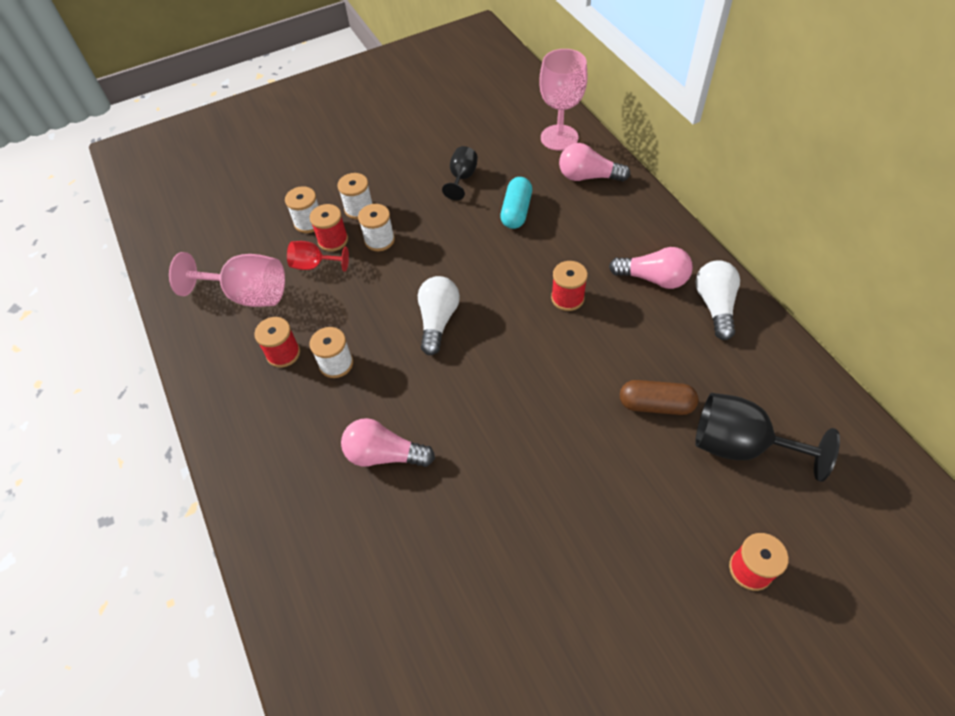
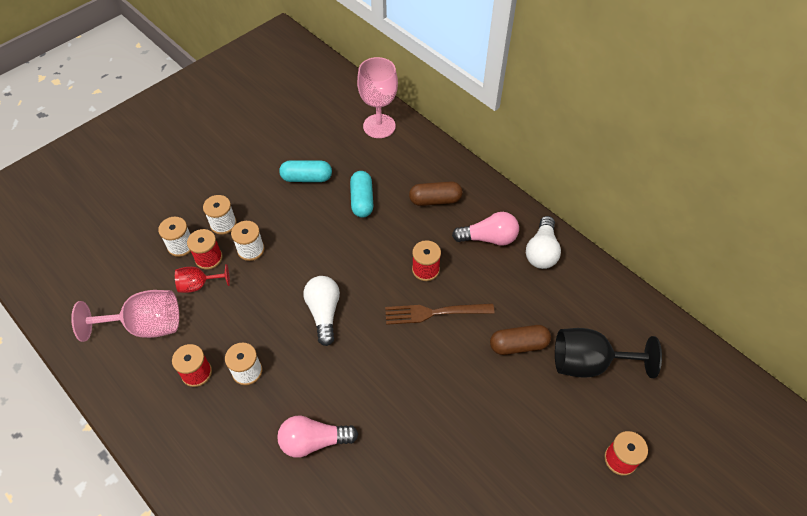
camera: 20 degrees left, 0 degrees up
black goblet [442,146,478,200] -> turquoise capsule [279,160,332,182]
pink light bulb [559,143,630,182] -> none
white light bulb [695,260,740,340] -> white light bulb turned 150 degrees counterclockwise [526,216,561,269]
none -> brown fork [385,303,495,325]
none -> brown capsule [409,181,463,206]

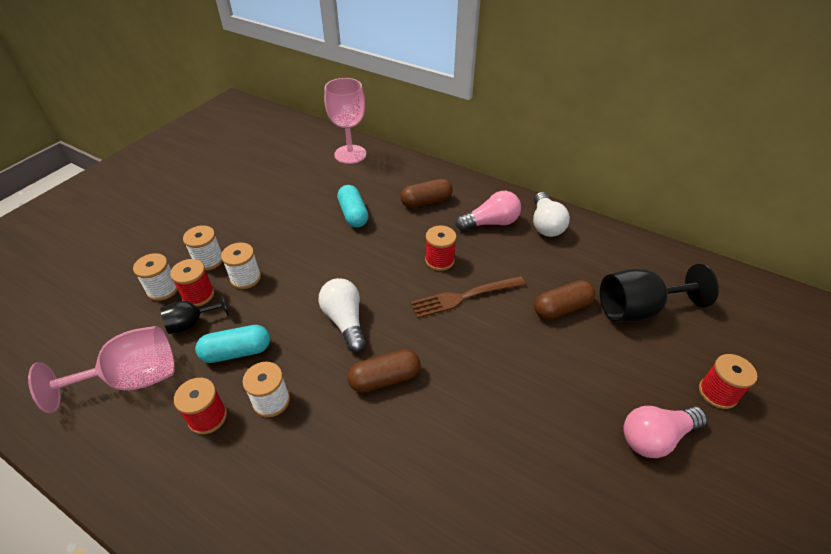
camera: 15 degrees left, 10 degrees down
red goblet [175,264,230,293] -> black goblet [160,292,229,334]
pink light bulb [277,415,358,458] -> pink light bulb moved to [623,406,707,458]
turquoise capsule [279,160,332,182] -> turquoise capsule moved to [195,325,270,363]
none -> brown capsule [347,349,421,393]

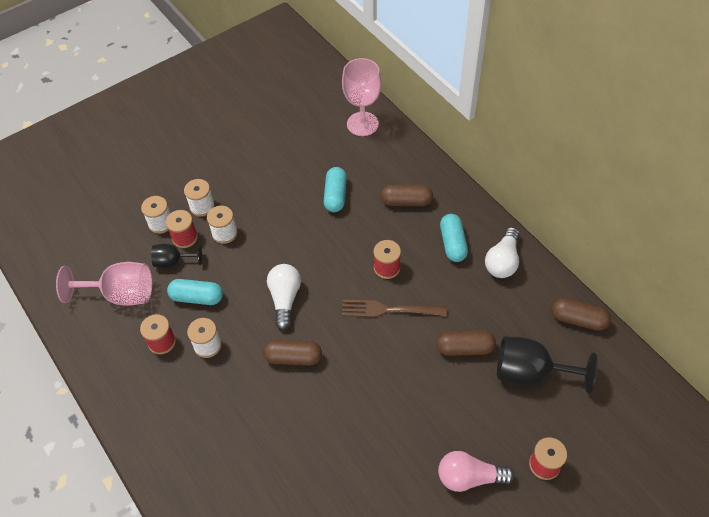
camera: 25 degrees right, 10 degrees up
pink light bulb [455,191,521,231] -> turquoise capsule [440,214,468,262]
none -> brown capsule [552,298,611,331]

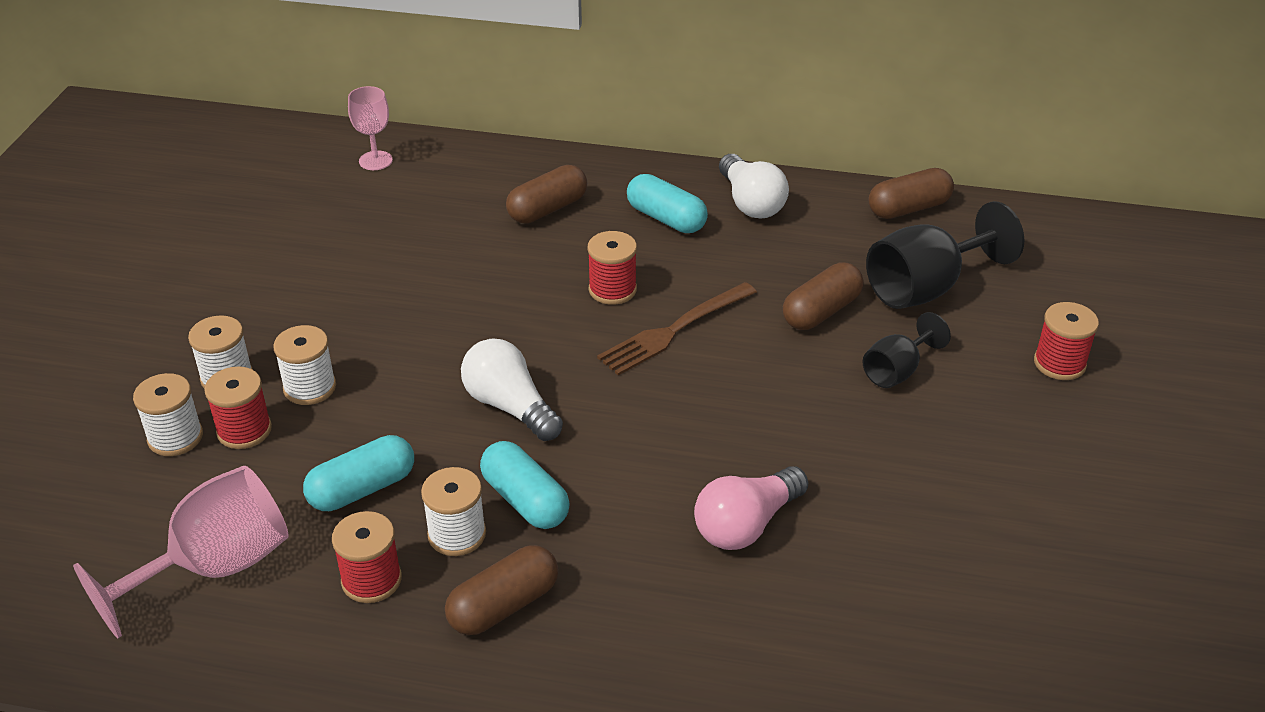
camera: 45 degrees left, 15 degrees down
black goblet [151,244,202,268] -> black goblet moved to [863,312,951,388]
brown capsule [263,340,322,365] -> brown capsule moved to [445,545,558,635]
turquoise capsule [323,167,347,212] -> turquoise capsule moved to [480,441,570,529]
pink goblet [342,58,381,136] -> pink goblet [348,86,393,170], size x0.57
pink light bulb [438,451,515,492] -> pink light bulb moved to [694,466,808,550]

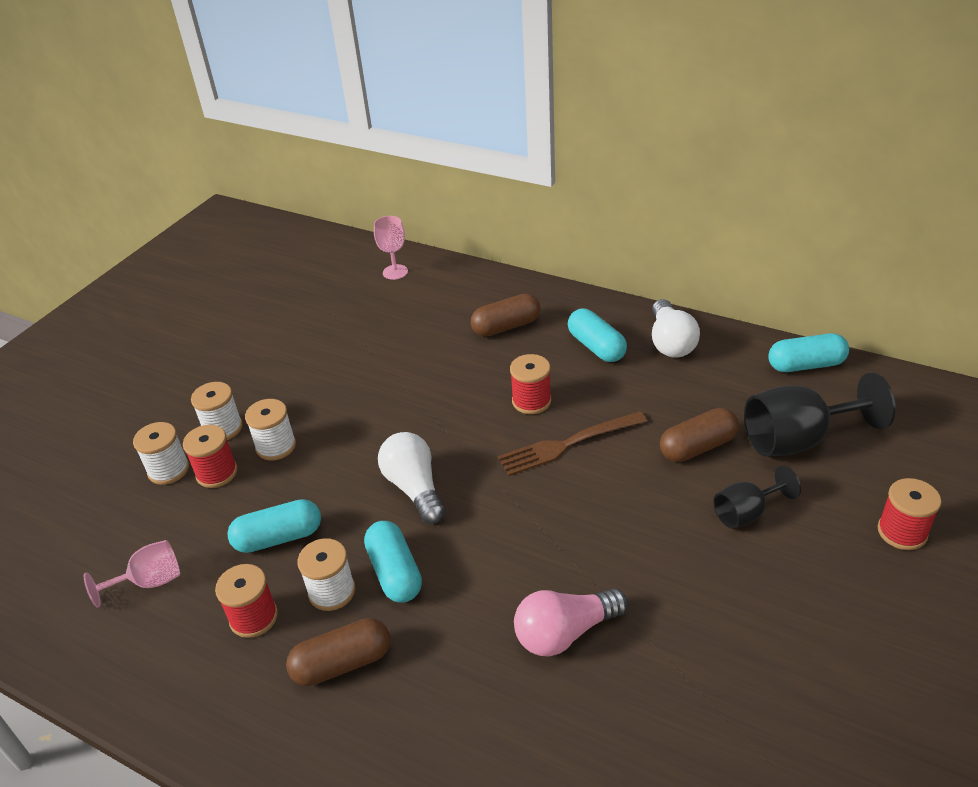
camera: 20 degrees right, 0 degrees up
pink goblet [73,466,289,638] -> pink goblet [84,540,180,608], size x0.57
brown capsule [868,168,954,219] -> turquoise capsule [768,333,849,372]

